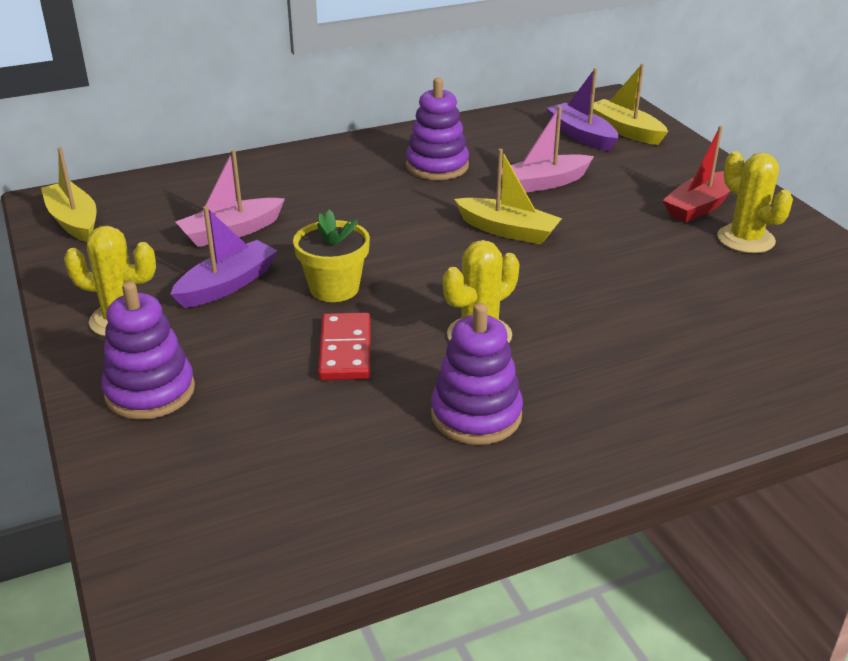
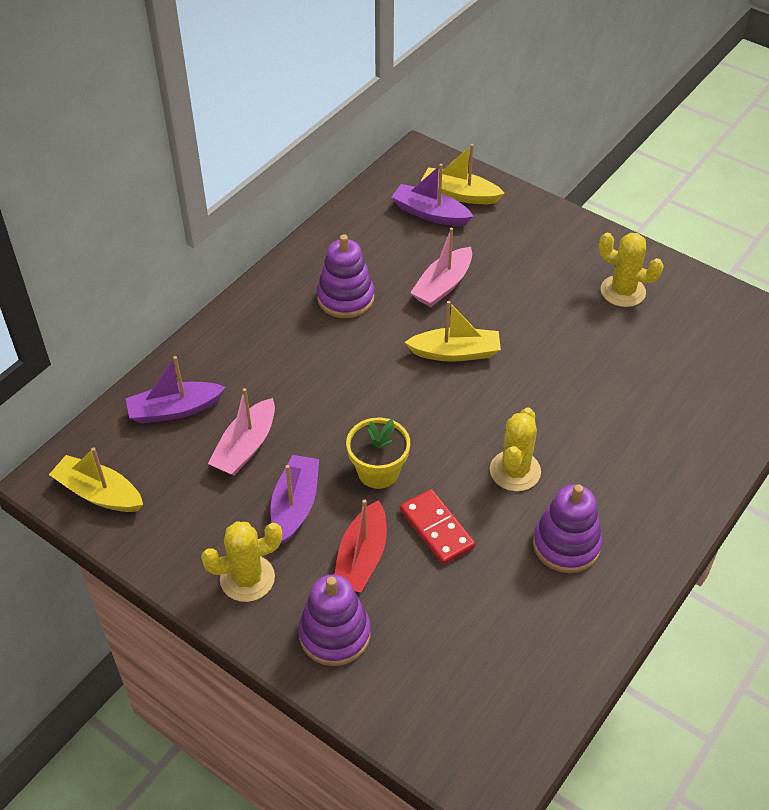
camera: 30 degrees left, 15 degrees up
red boat [662,126,731,223] -> red boat moved to [334,499,387,593]
none -> purple boat [126,356,226,424]

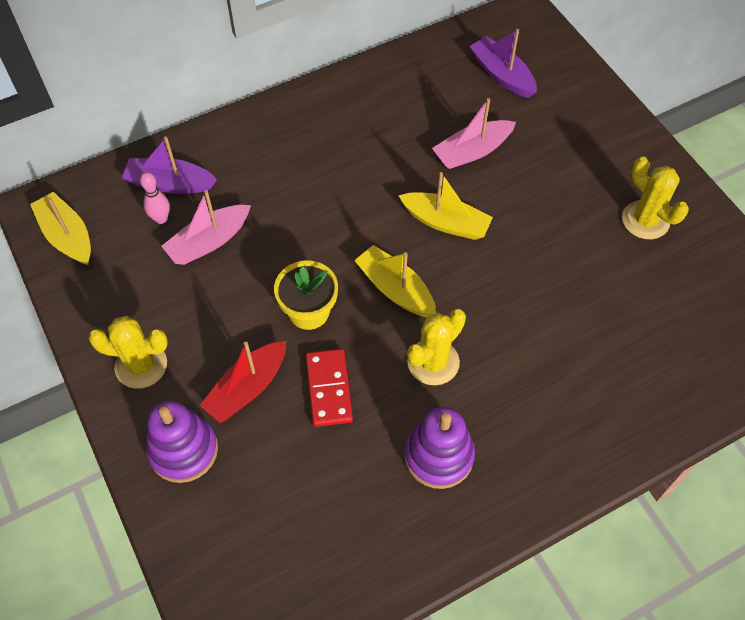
camera: 25 degrees right, 10 degrees up
purple boat [270,455,319,545] -> none
purple stacking toy [317,234,374,318] -> none
yellow boat [421,144,505,204] -> yellow boat moved to [354,245,436,317]
none -> pink bowling pin [140,172,170,224]

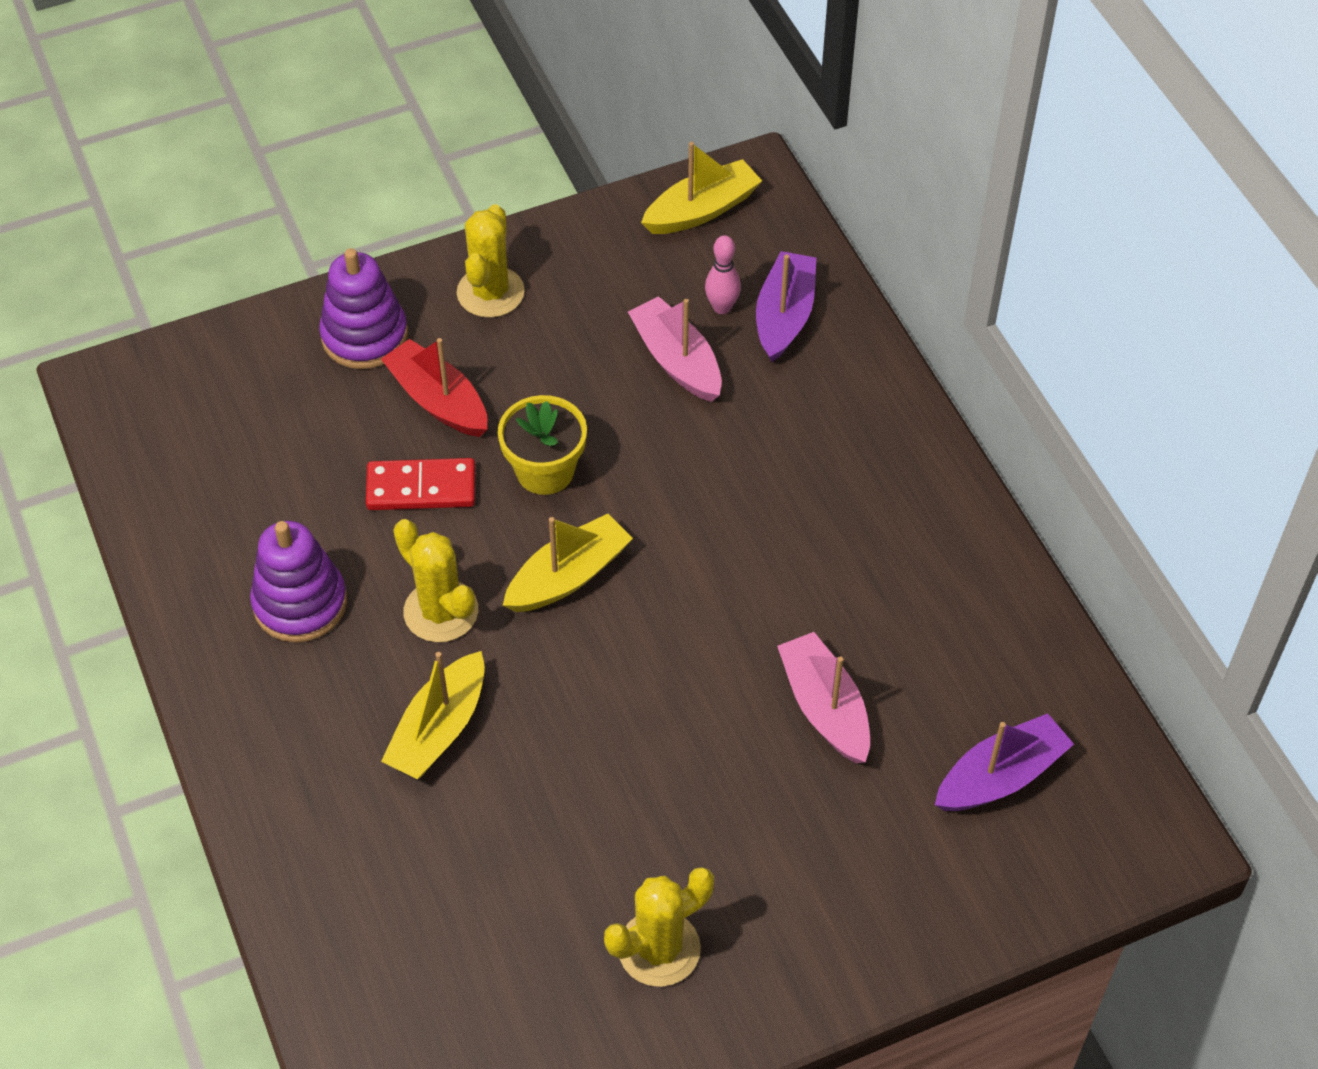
camera: 95 degrees right, 5 degrees down
yellow boat [398,172,493,240] -> yellow boat moved to [381,651,485,779]

